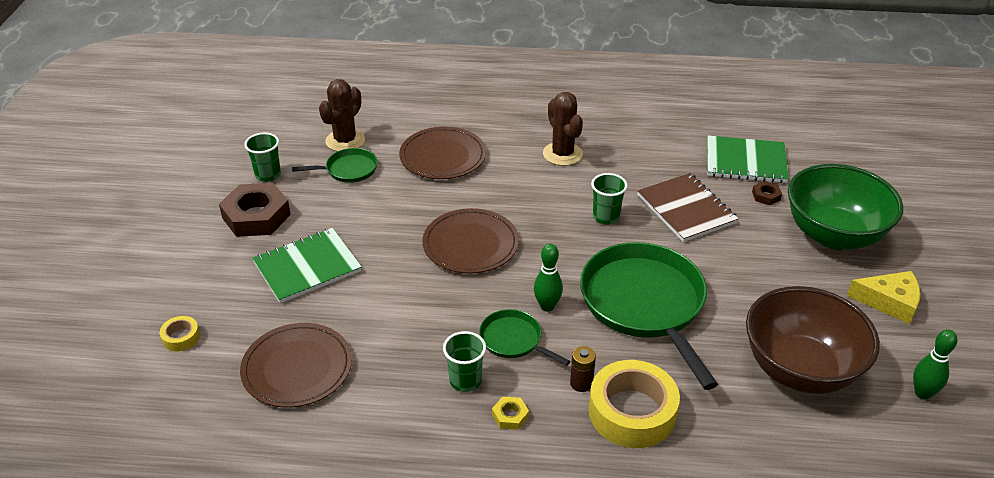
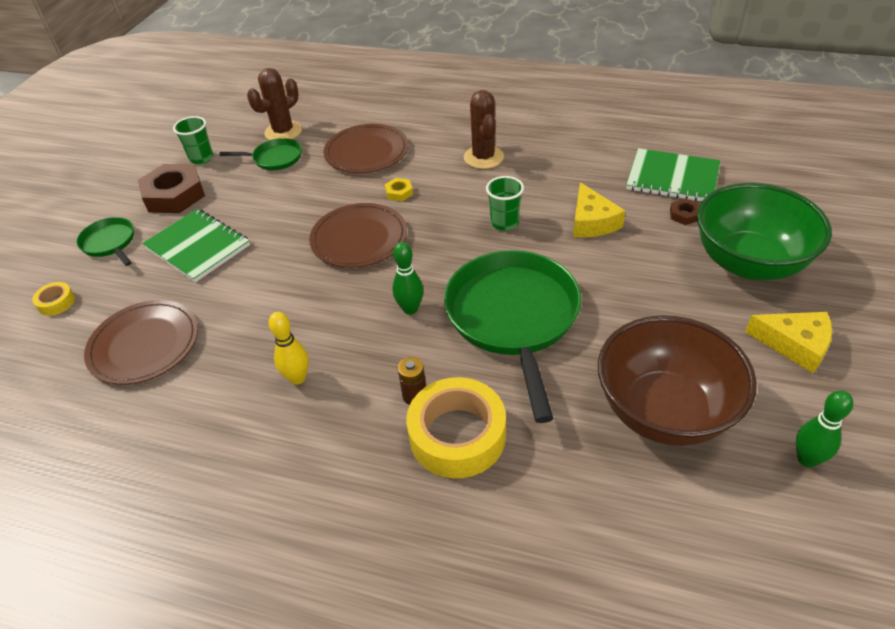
camera: 15 degrees right, 5 degrees up
green notebook [252,228,362,303] -> green notebook turned 60 degrees clockwise [142,209,250,282]
green cup [443,331,486,392] -> yellow bowling pin [268,312,309,385]
green pan [479,309,570,366] -> green pan moved to [76,217,134,266]
yellow nut [492,397,529,430] -> yellow nut moved to [385,178,413,201]
brown notebook [637,173,739,242] -> yellow cheese [573,182,625,238]

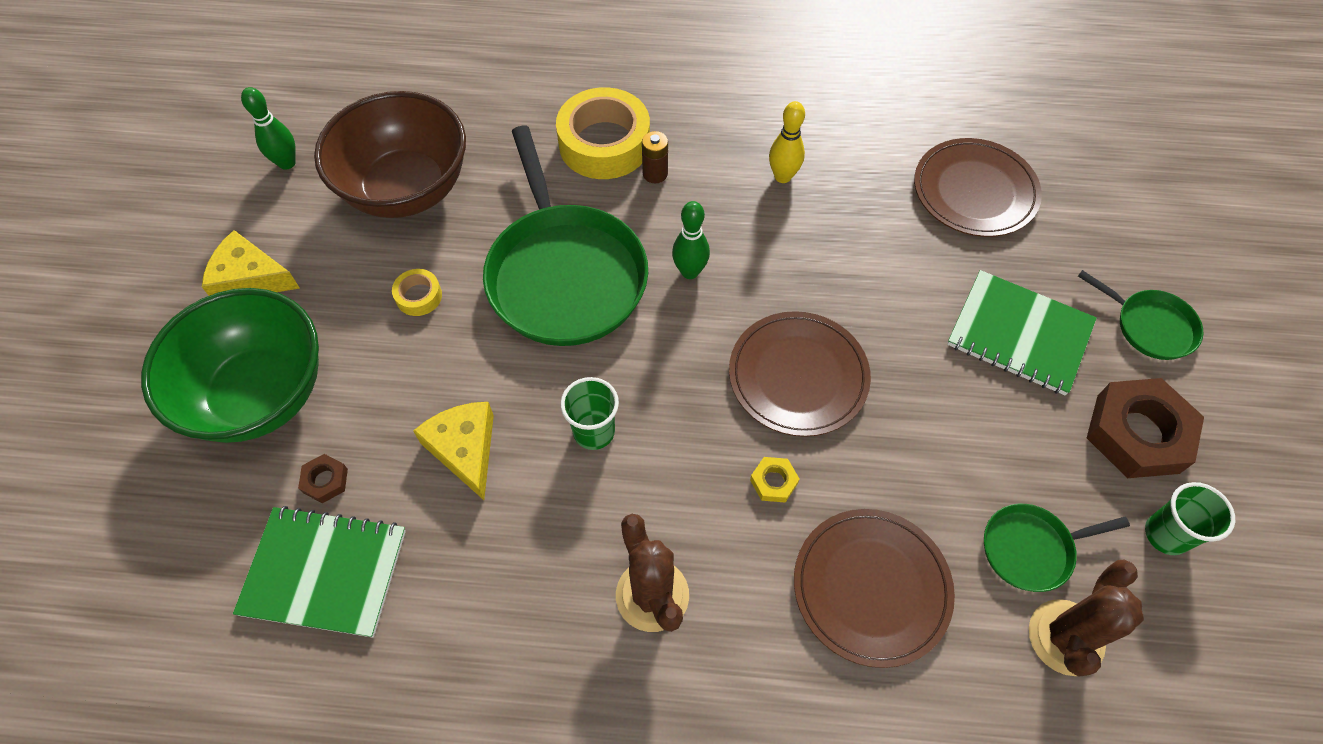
camera: 165 degrees right, 15 degrees up
yellow tape [32,282,75,316] -> yellow tape moved to [392,269,442,316]

